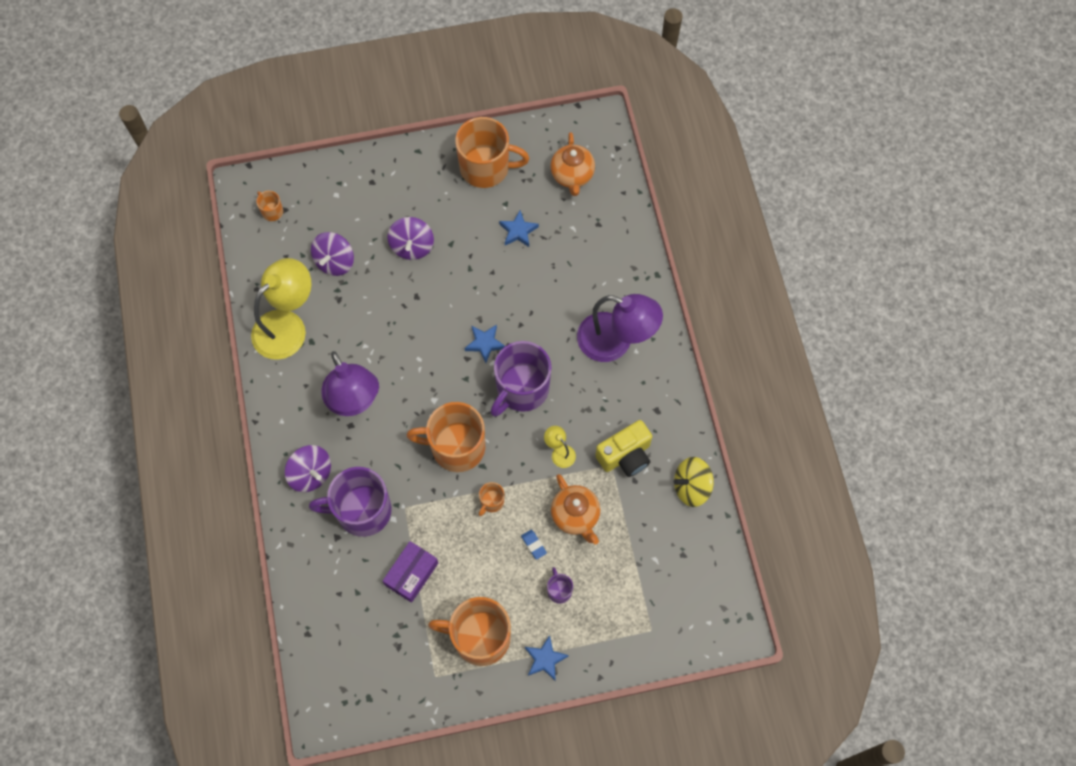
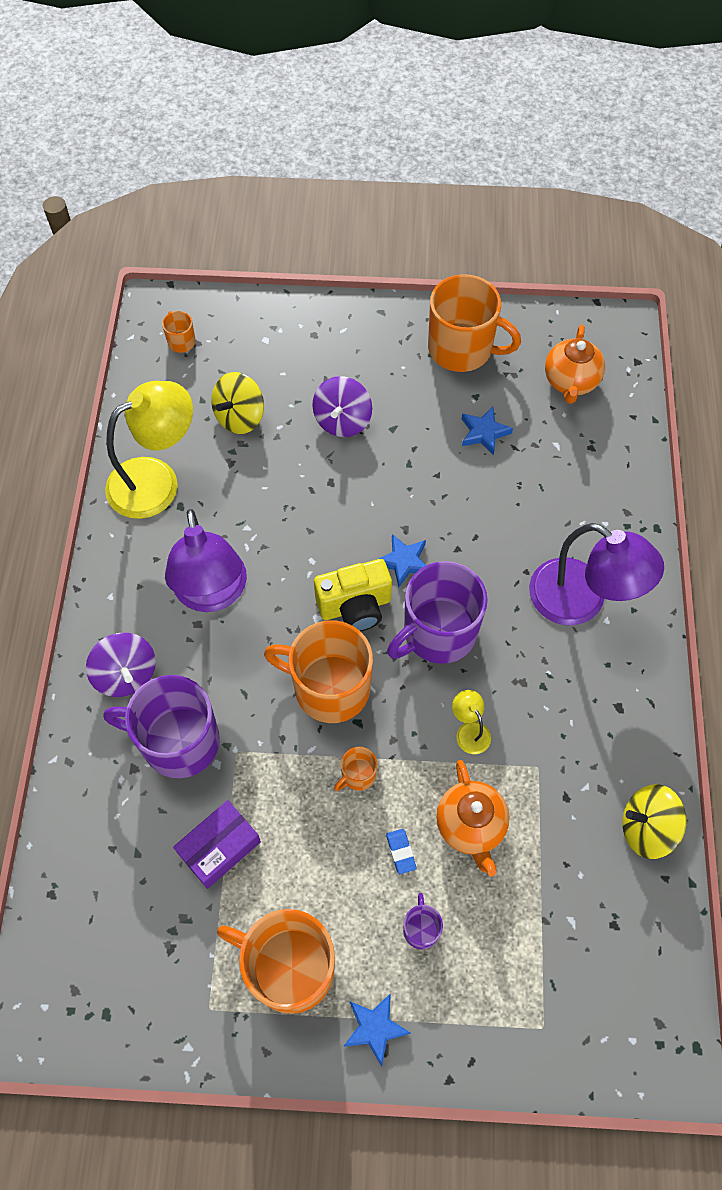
camera: 15 degrees right, 5 degrees down
purple spinning top [311,232,354,276] -> yellow spinning top [211,372,264,434]
yellow camera [595,420,652,477] -> yellow camera moved to [314,559,392,631]

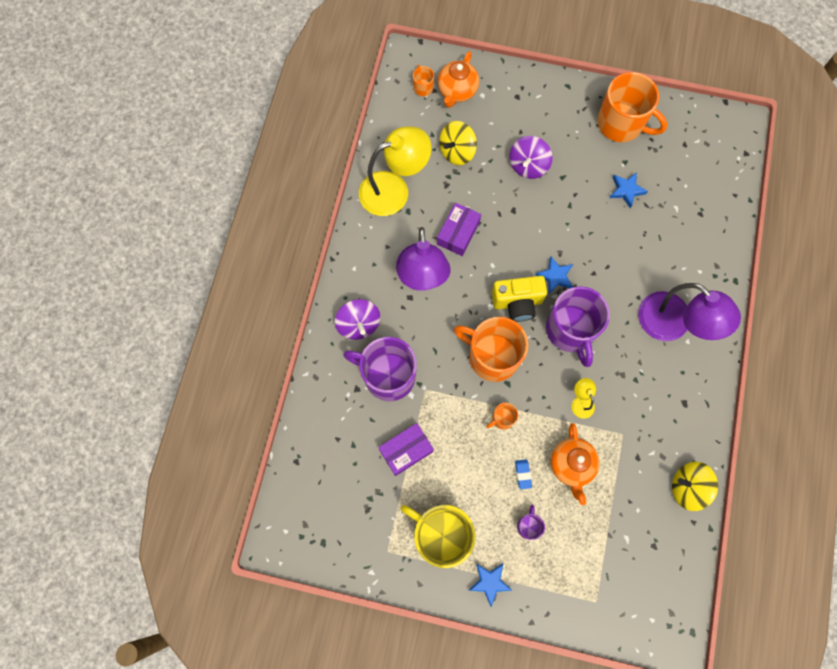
camera: 10 degrees right, 10 degrees up
orange mug [217,909,335,1014] -> yellow mug [400,505,475,568]
purple mug [387,561,488,664] -> purple mug turned 75 degrees counterclockwise [546,286,610,367]
orange teapot [545,324,605,404] -> orange teapot moved to [438,51,479,108]
none -> purple box [437,203,481,256]

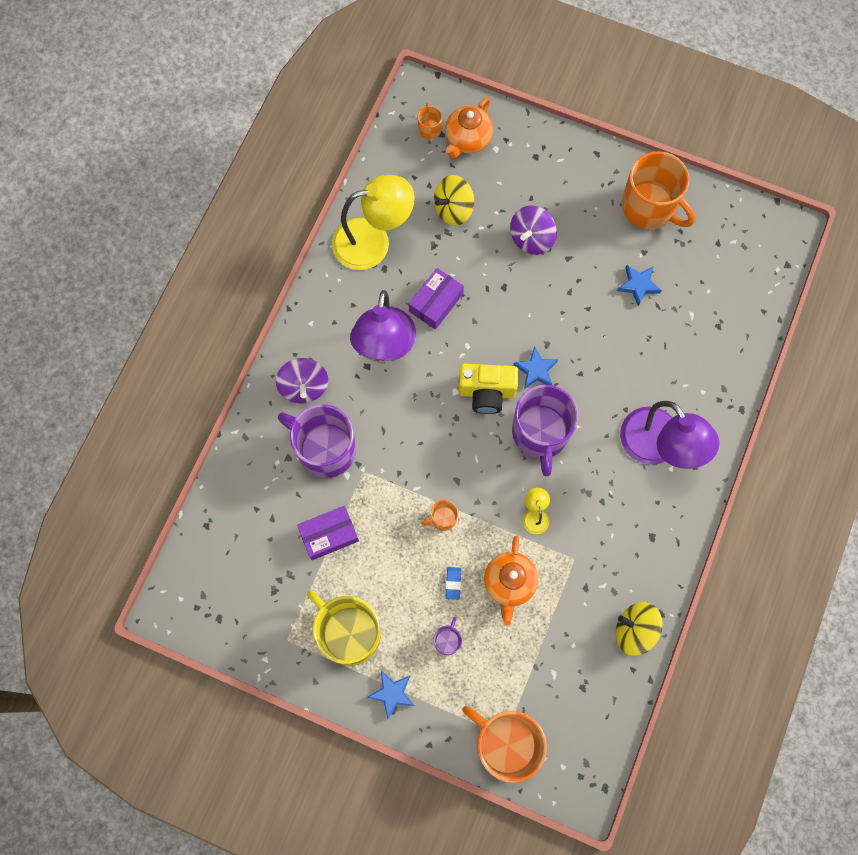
camera: 10 degrees right, 0 degrees up
orange mug [454,317,529,382] -> orange mug moved to [463,706,547,783]

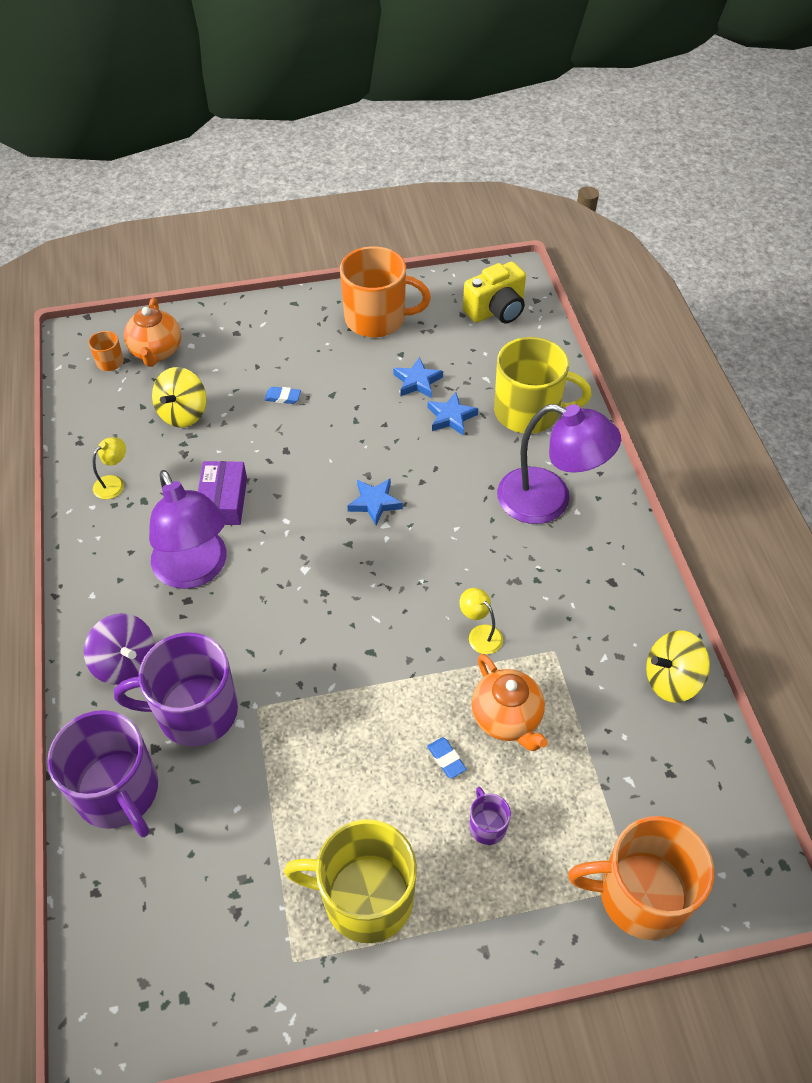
camera: 35 degrees left, 20 degrees down
purple box [297,506,359,560] -> none
yellow lamp [332,175,415,270] -> yellow lamp [93,438,126,499], size x0.43
blue star [367,670,414,720] -> blue star moved to [428,392,478,436]
orange mug [422,500,458,531] -> none
yellow camera [458,364,518,414] -> yellow camera moved to [463,261,526,323]
purple spinning top [510,206,557,255] -> blue eraser [265,387,301,404]
purple mug [512,385,579,476] -> purple mug moved to [47,710,158,837]
none -> yellow mug [494,337,592,433]

